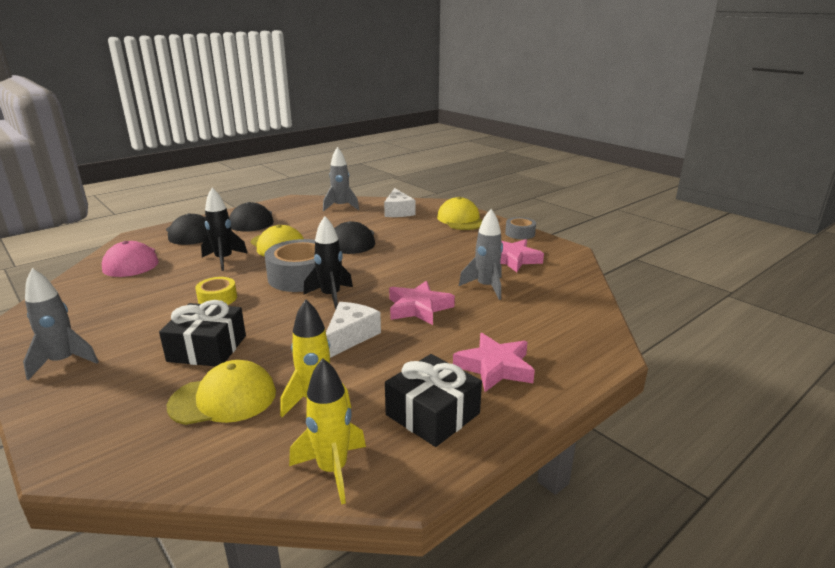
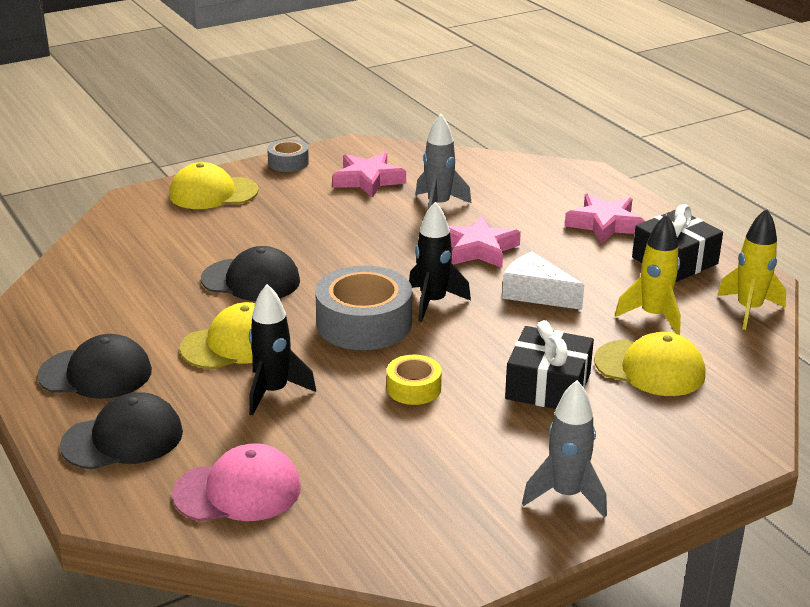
camera: 80 degrees left, 5 degrees up
yellow cap [167,360,276,425] -> yellow cap turned 120 degrees clockwise [594,332,706,396]
grey rocket [323,147,359,211] -> none
white cheese [384,188,416,217] -> none

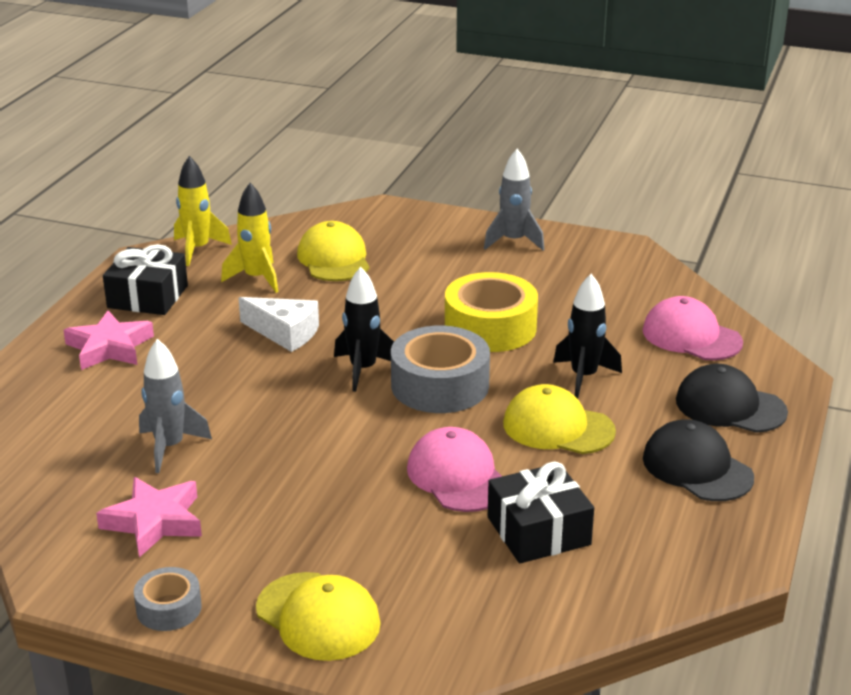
camera: 130 degrees left, 0 degrees up
black cap [201,246,300,301] -> pink cap [407,427,502,512]
yellow tape [387,355,442,405] -> yellow tape [445,272,538,352], size x1.89
pink star [449,216,521,268] -> none
white cheese [502,252,584,310] -> white cheese turned 60 degrees counterclockwise [239,297,319,352]
black gift [505,320,594,409] -> black gift moved to [488,462,594,563]

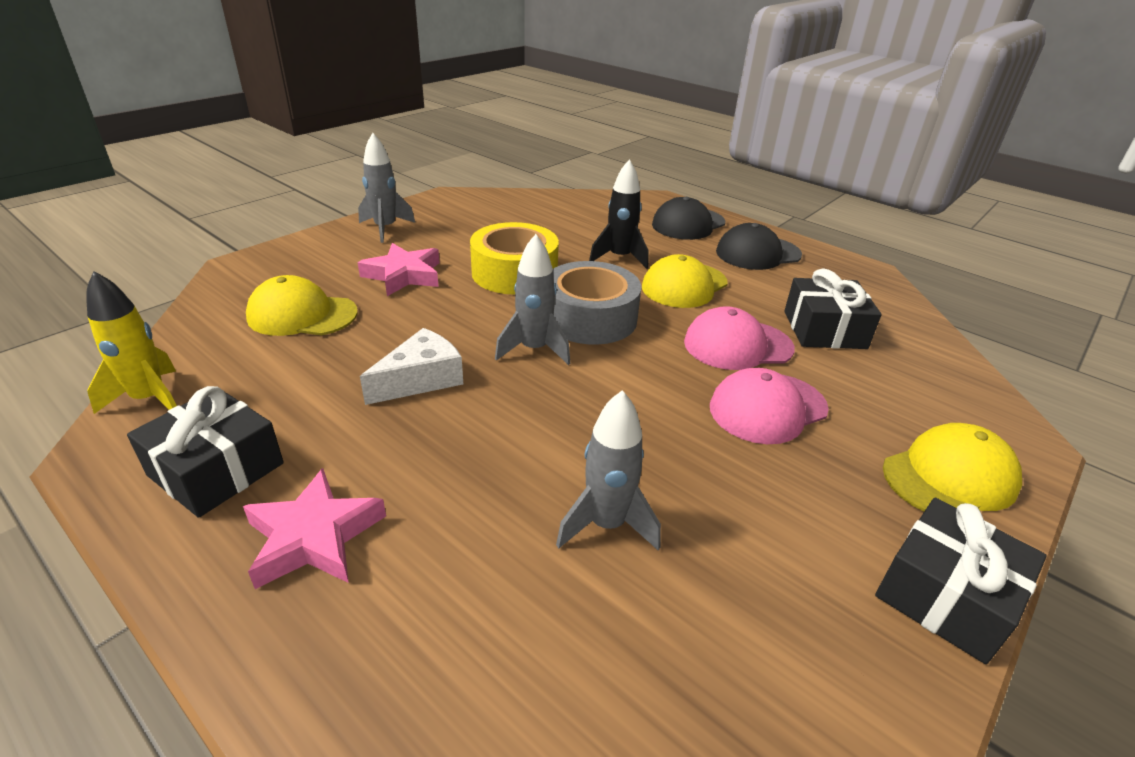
camera: 70 degrees left, 5 degrees up
pink star [96,477,202,557] -> pink star moved to [358,243,440,296]
grey tape [134,567,201,631] -> black gift [875,497,1047,664]
yellow rocket [221,183,278,293] -> none
black rocket [334,267,394,392] -> grey rocket [495,234,570,365]
pink cap [643,296,743,360] -> pink cap moved to [710,368,829,444]

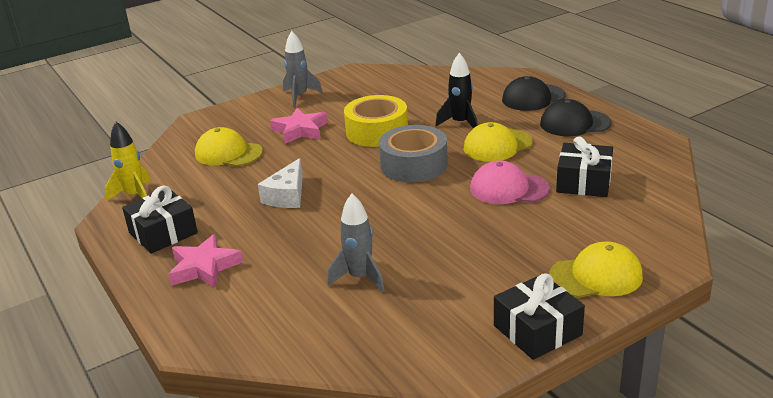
camera: 20 degrees right, 5 degrees down
white cheese [360,328,463,405] -> white cheese turned 135 degrees clockwise [258,158,303,208]
grey rocket [495,234,570,365] -> none
pink cap [710,368,829,444] -> none

